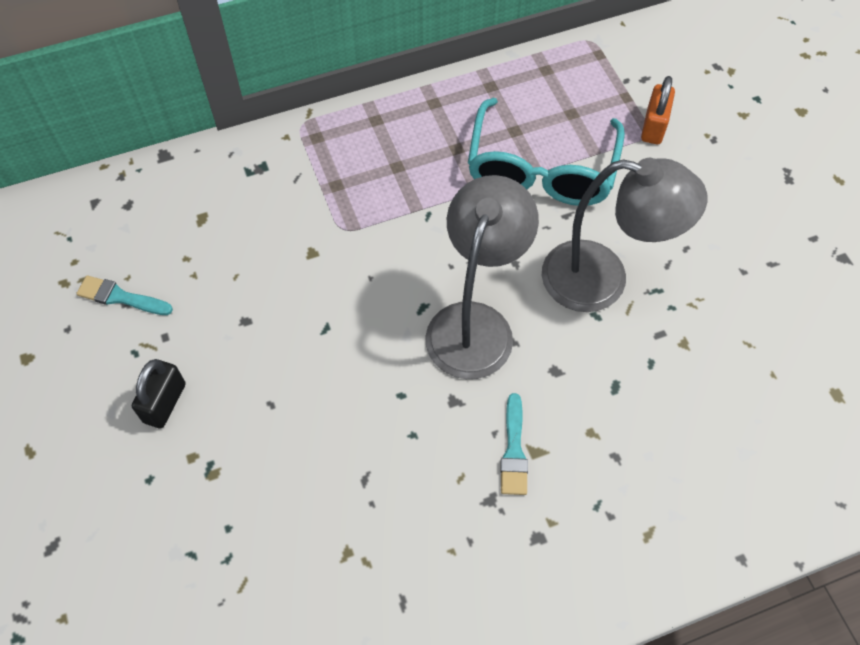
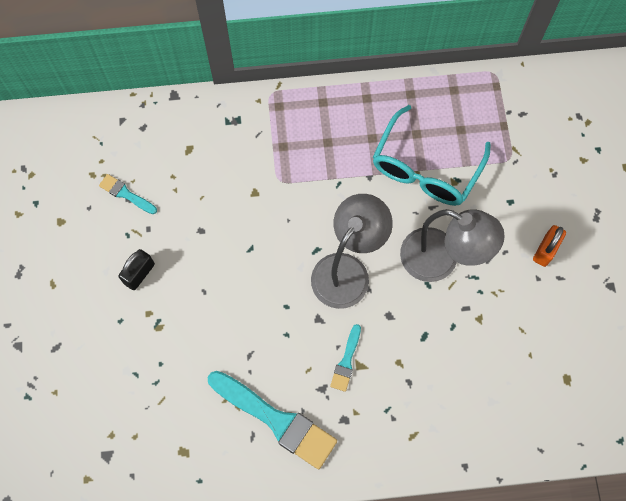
camera: 15 degrees right, 10 degrees up
orange padlock [641,76,675,144] -> orange padlock moved to [533,225,566,267]
none -> turquoise brush [208,371,337,469]

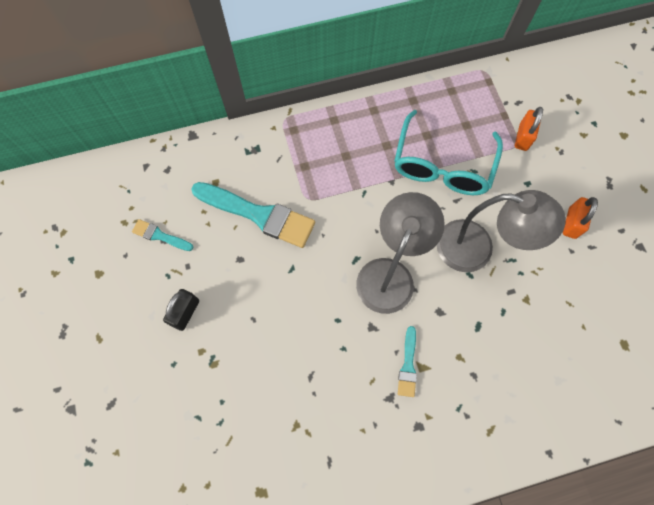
camera: 10 degrees left, 0 degrees up
turquoise brush [208,371,337,469] -> turquoise brush moved to [191,182,315,248]
none -> orange padlock [515,107,543,151]

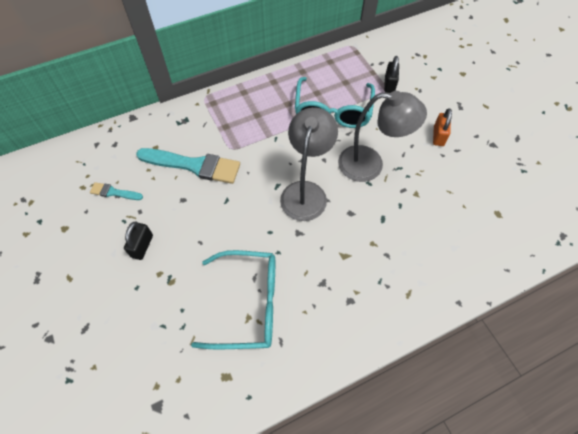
camera: 10 degrees left, 10 degrees down
turquoise brush [398,326,417,397] -> none
orange padlock [515,107,543,151] -> black padlock [384,56,399,93]
none -> turquoise glasses [191,250,275,349]

